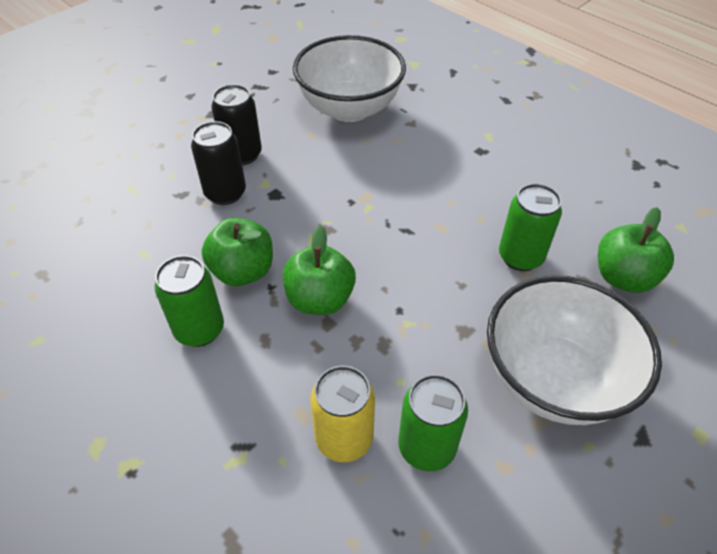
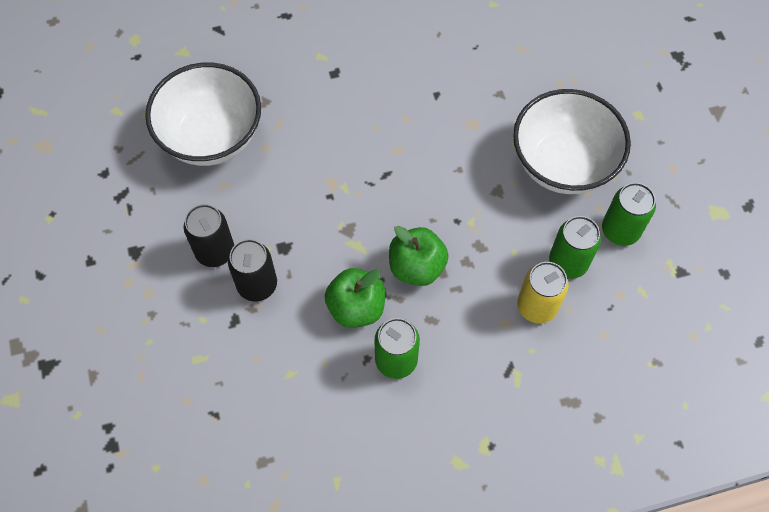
camera: 60 degrees left, 15 degrees up
green can [499,183,562,271] -> green can moved to [602,182,656,246]
green apple [598,207,674,293] -> none

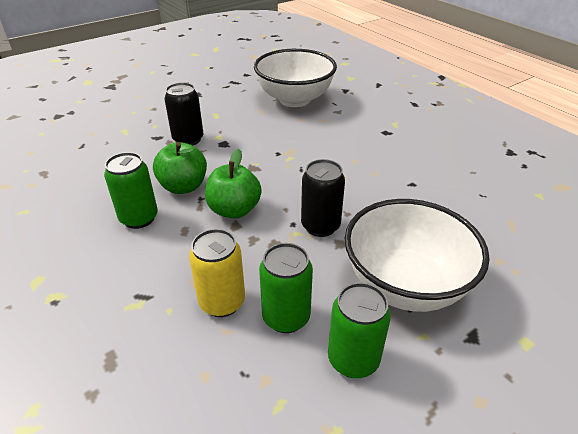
camera: 70 degrees right, 25 degrees down
black can [184,204,234,267] -> black can moved to [301,159,345,237]

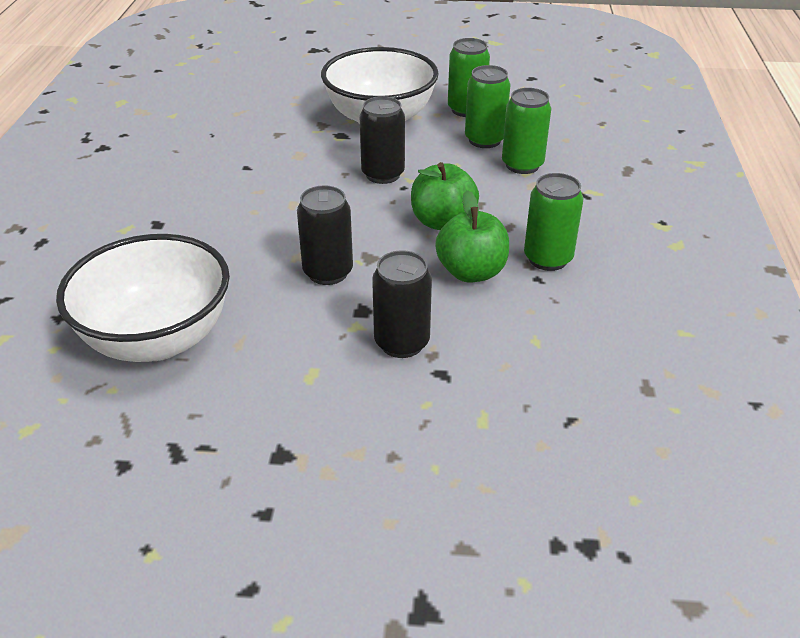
camera: 140 degrees left, 0 degrees up
yellow can [189,229,245,317] -> green can [502,88,551,174]
none -> black can [297,185,353,285]

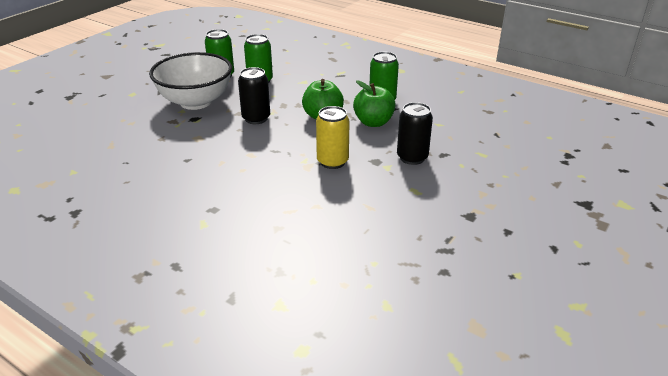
camera: 60 degrees left, 5 degrees down
white bowl [56,234,230,362] -> none
black can [297,185,353,285] -> yellow can [316,106,350,169]
green can [502,88,551,174] -> none

